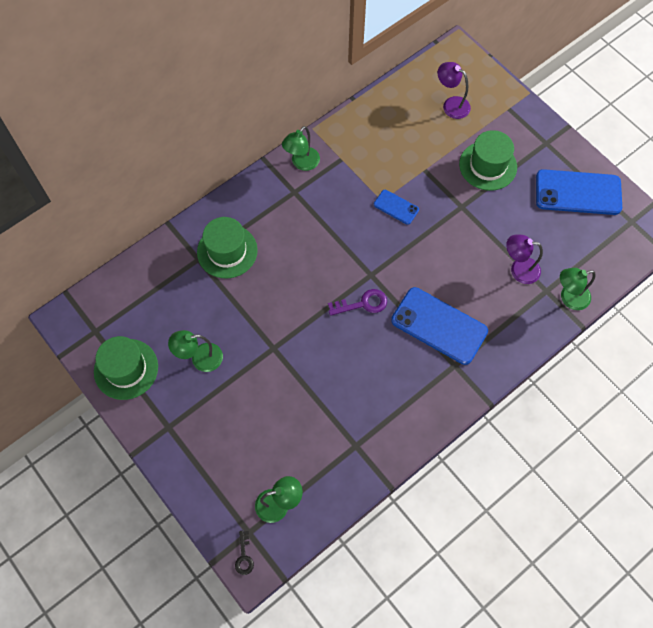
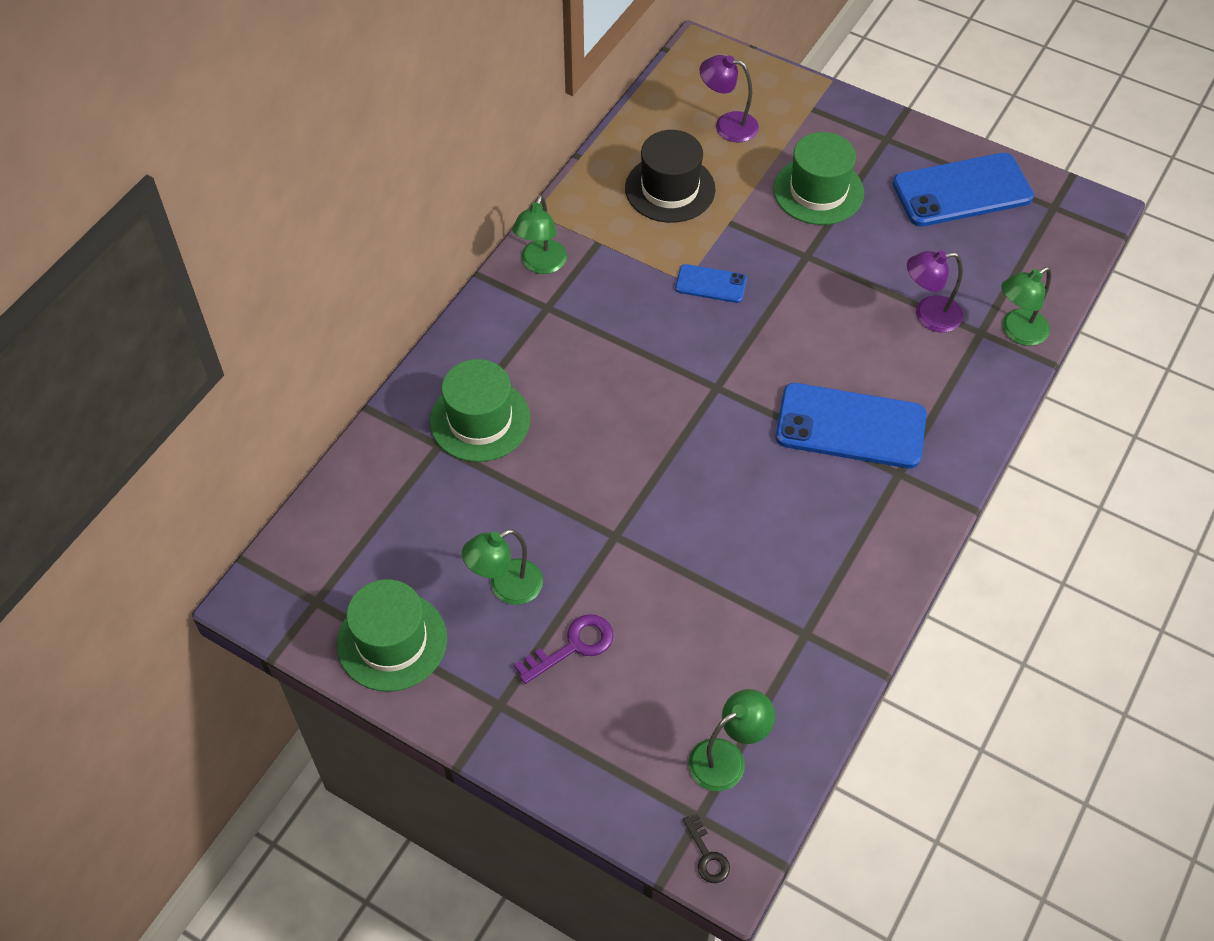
camera: 20 degrees left, 10 degrees down
purple key [328,289,387,316] -> purple key moved to [514,614,614,684]
none -> black hat [625,130,716,223]

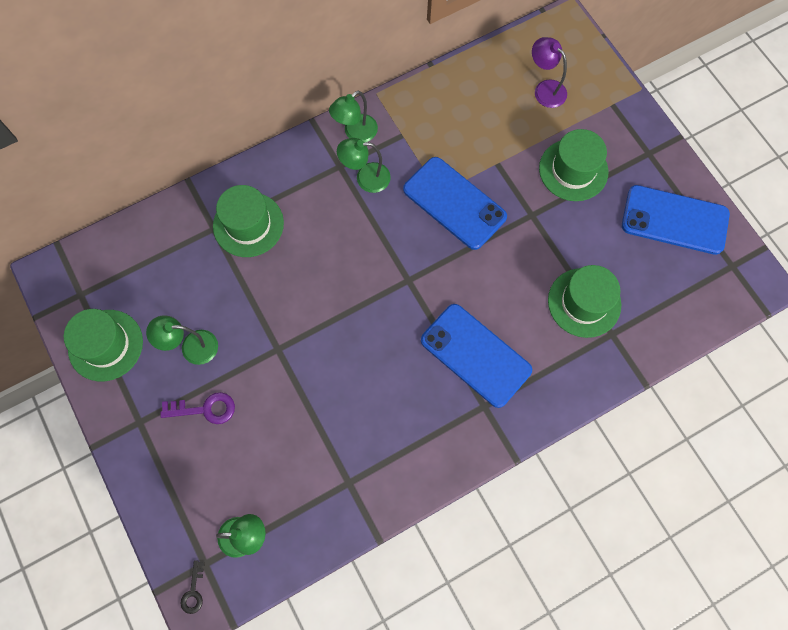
camera: 30 degrees right, 15 degrees up
black hat [625,130,716,223] -> none
blue phone [675,264,747,303] -> blue phone [403,157,507,250], size x1.99
purple lamp [907,250,963,332] -> green hat [548,265,621,338]
green lamp [1001,267,1051,346] -> green lamp moved to [337,138,391,193]

